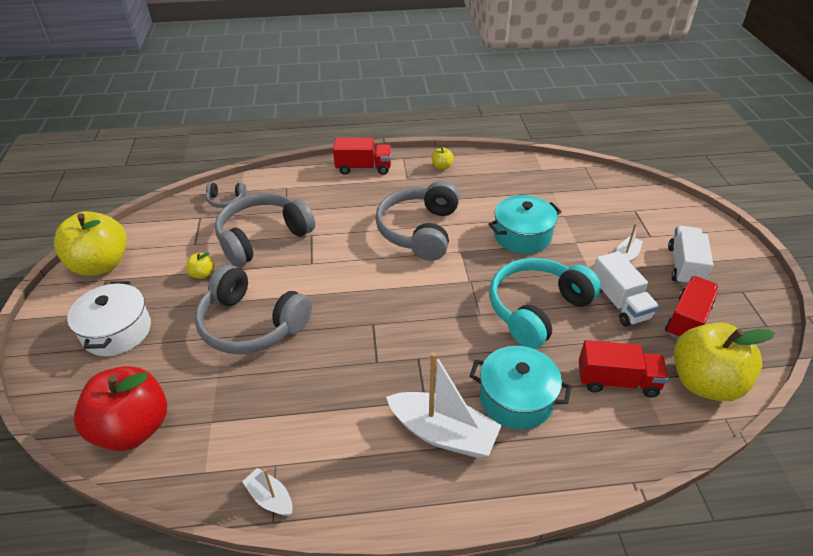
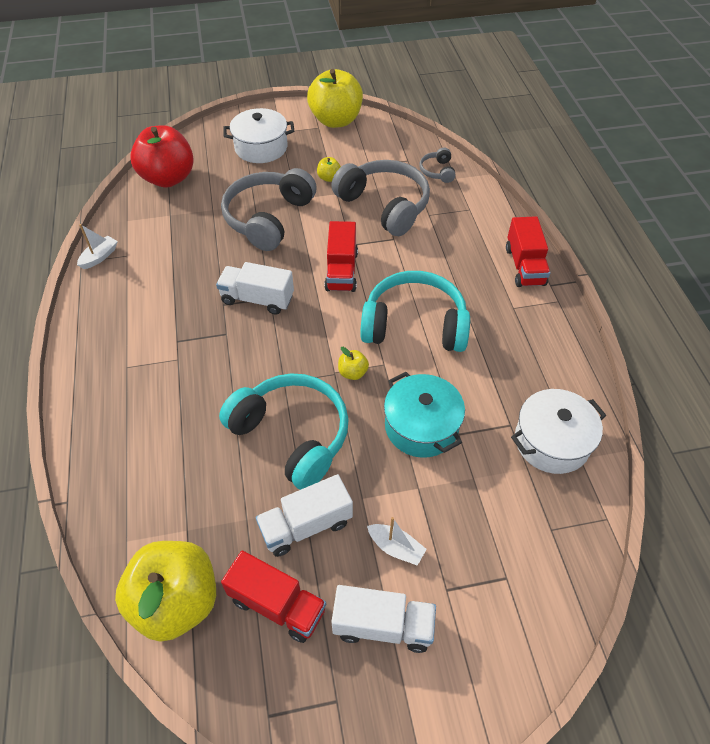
camera: 85 degrees right, 10 degrees up
grey headphones [375,181,460,261] -> turquoise headphones [360,271,470,352]
white boat [386,352,502,458] -> none
yellow apple [431,148,454,170] -> yellow apple moved to [338,347,369,380]
turquoise pot [470,346,572,430] -> none
red truck [579,340,669,397] -> red truck moved to [324,221,358,292]
none -> white truck [216,262,294,315]
none -> white pot [511,389,606,474]

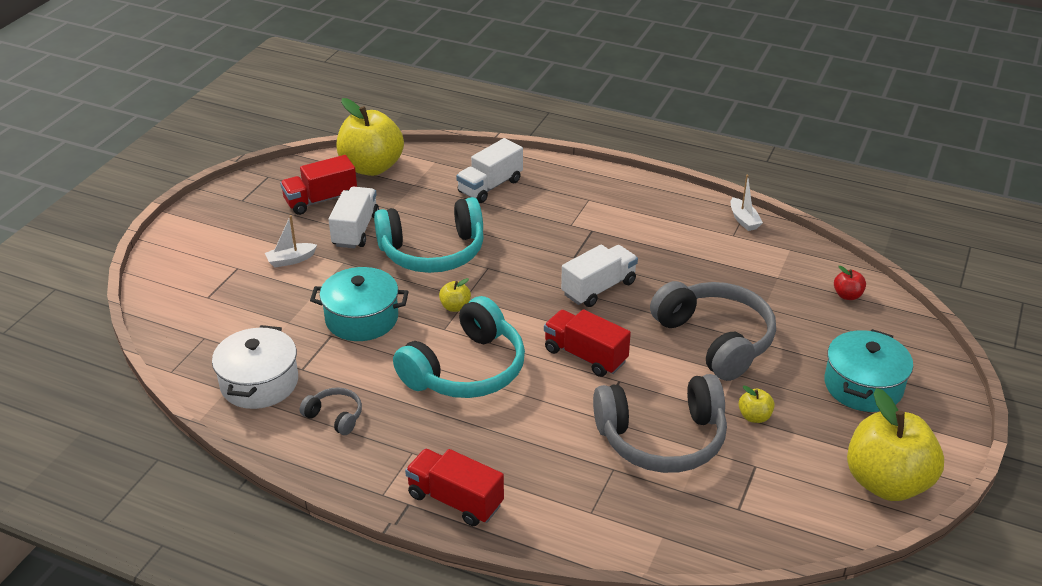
camera: 125 degrees right, 15 degrees down
red apple [130,125,194,188] -> red apple [834,266,866,300], size x0.41
white pot [223,108,294,163] -> turquoise pot [824,329,913,412]
white truck [331,585,436,653] -> white truck moved to [456,138,523,203]
grey headphones [419,148,456,183] -> grey headphones moved to [300,387,362,435]

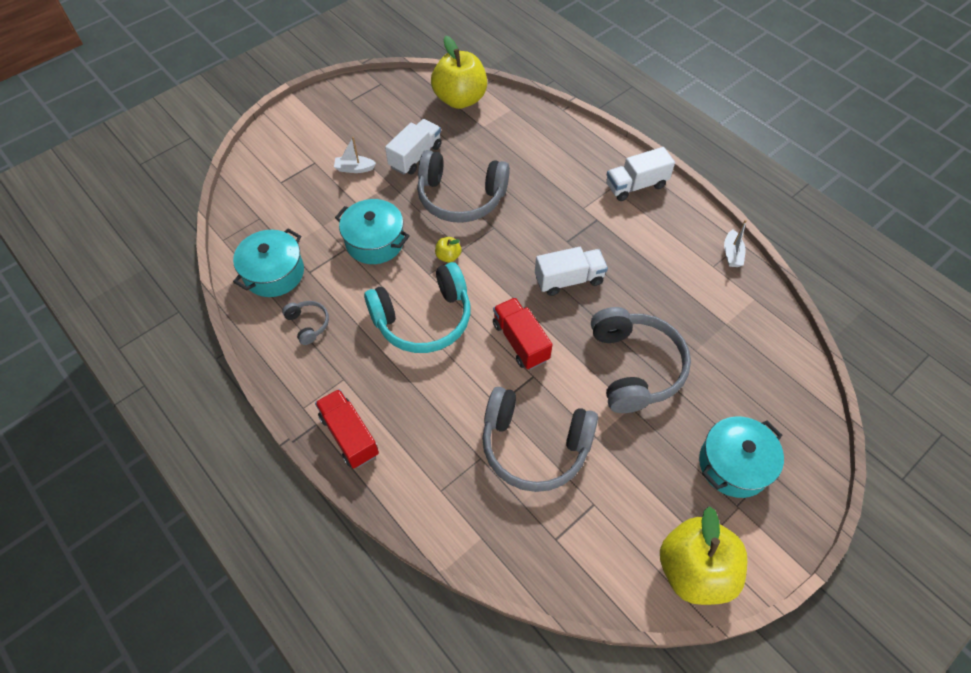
camera: 25 degrees right, 20 degrees up
white pot [212,325,298,409] -> turquoise pot [233,228,304,297]
red truck [280,155,357,215] -> none
turquoise headphones [374,197,484,273] -> grey headphones [417,150,510,223]
white truck [456,138,523,203] -> white truck moved to [606,147,675,201]
yellow apple [738,386,775,423] -> none
red apple [834,266,866,300] -> none

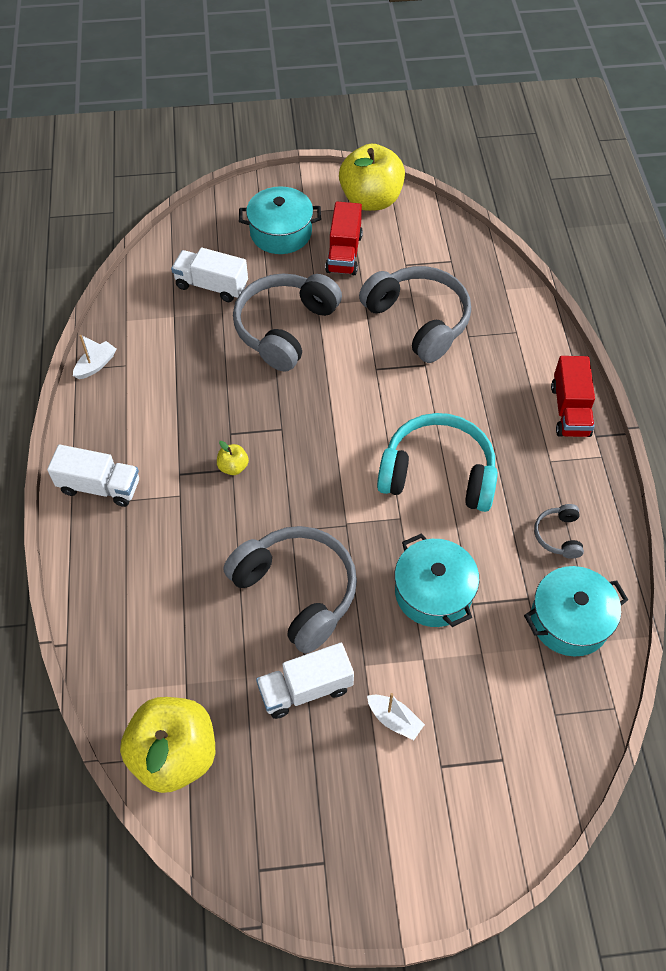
camera: 145 degrees left, 0 degrees up
yellow apple [435,237,461,263] -> yellow apple moved to [217,441,249,475]
red truck [493,297,553,370] -> red truck moved to [325,202,363,275]
white truck [535,247,608,296] -> white truck moved to [171,248,248,302]

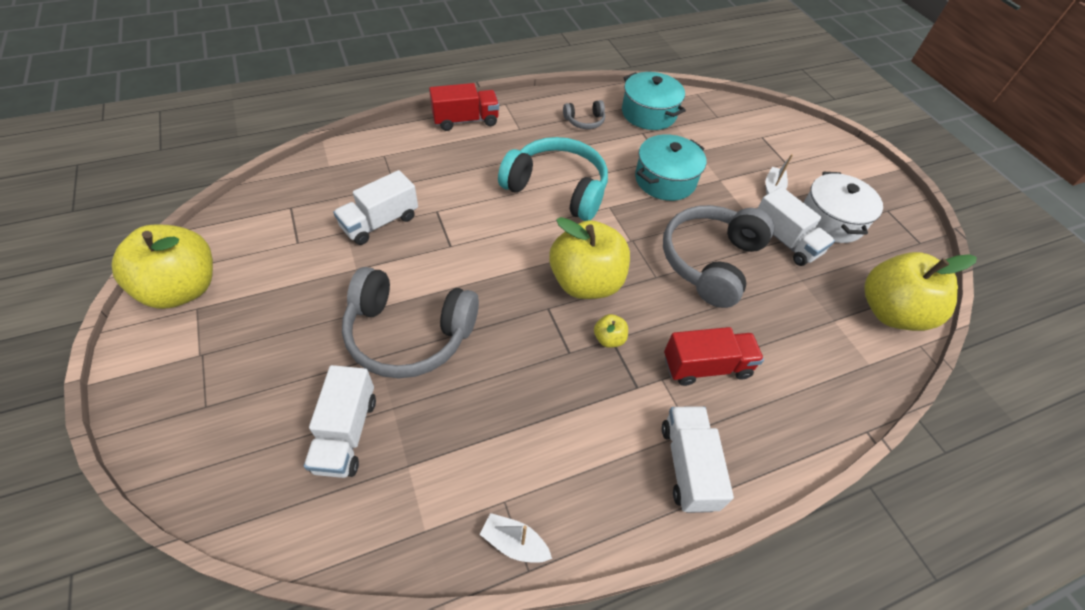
camera: 110 degrees left, 5 degrees down
turquoise pot [239,186,321,254] -> none
red truck [325,202,363,275] -> red truck moved to [664,327,764,386]
grey headphones [359,266,471,363] -> white truck [333,170,418,245]
turquoise headphones [377,413,498,512] -> turquoise headphones turned 120 degrees clockwise [498,137,608,221]
none -> yellow apple [549,217,630,299]
none -> white pot [803,172,883,243]

